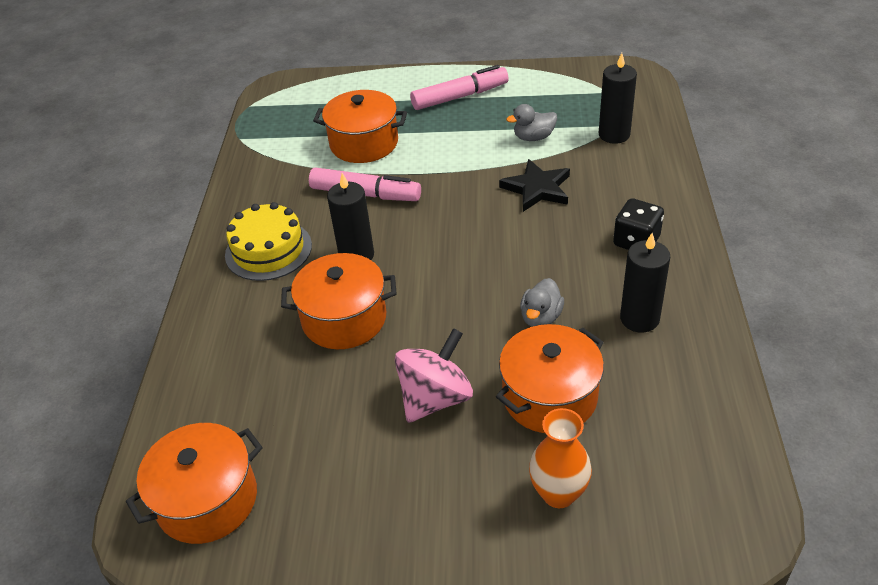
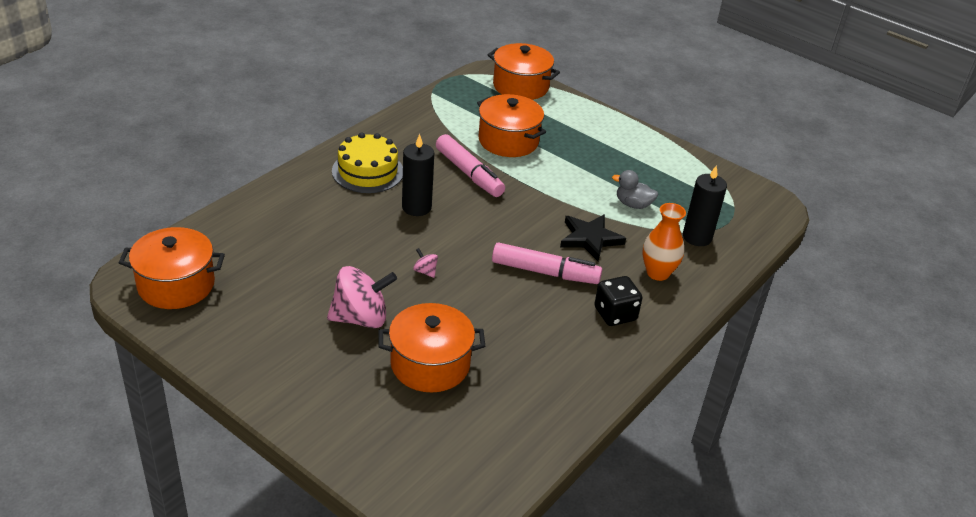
camera: 30 degrees right, 5 degrees down
orange pot [281,253,397,349] -> orange pot moved to [488,43,560,100]
pink marker [410,65,509,110] -> pink marker moved to [492,242,602,284]
grey duck [520,278,564,327] -> none
orange vase [529,408,592,508] -> orange vase moved to [642,203,686,281]
black candle [620,233,670,333] -> none
none -> pink spinning top [413,248,438,278]

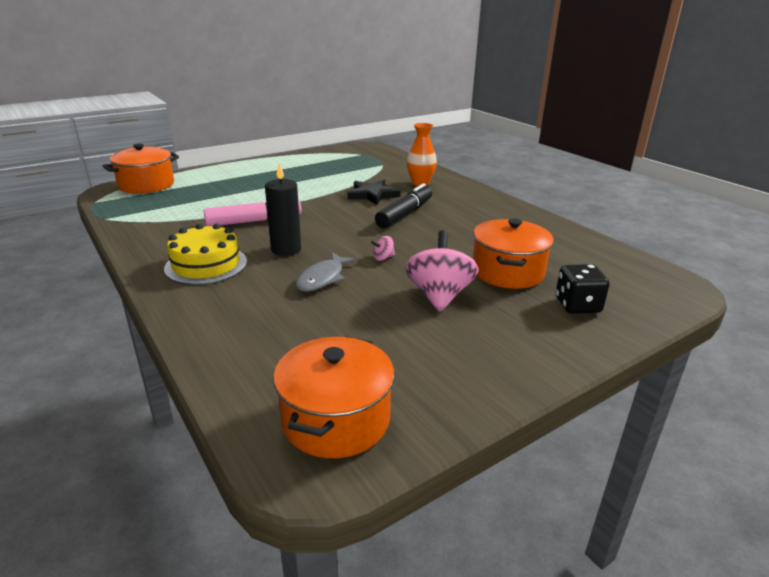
camera: 70 degrees left, 10 degrees down
orange pot [477,94,546,157] -> none
pink marker [492,242,602,284] -> black marker [375,183,432,228]
black dice [594,276,643,326] -> black dice moved to [556,264,610,314]
grey duck [612,170,658,209] -> none
black candle [683,165,727,246] -> none
none -> grey fish [295,252,357,292]

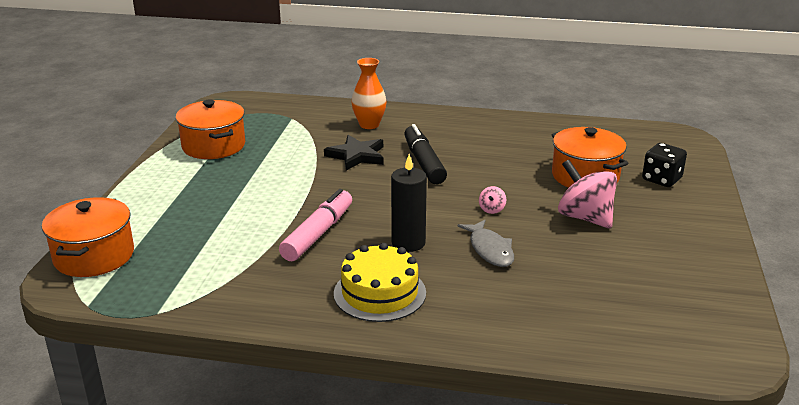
camera: 45 degrees left, 0 degrees up
orange pot [273,336,394,458] -> orange pot moved to [176,99,245,159]

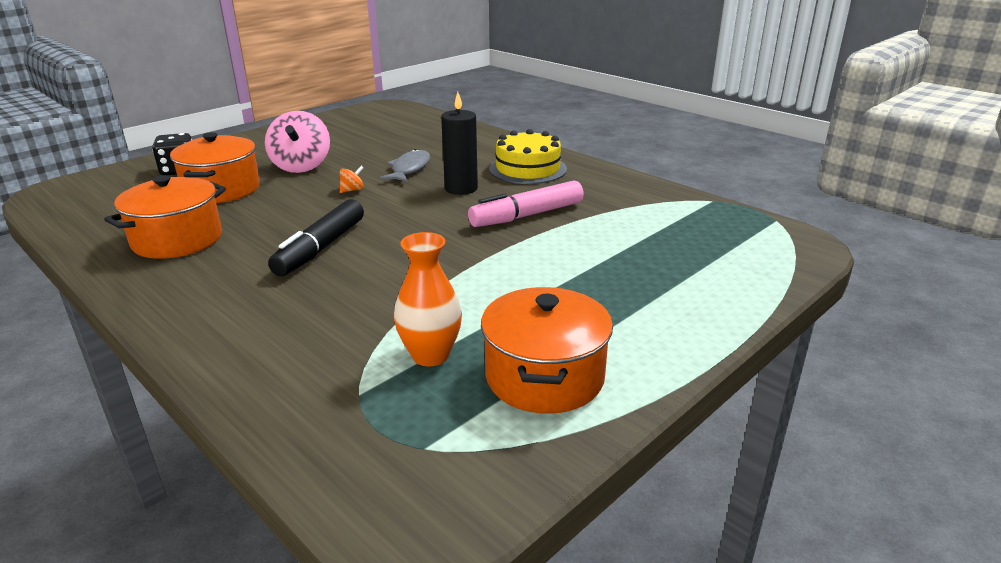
camera: 145 degrees left, 0 degrees up
orange pot [42,197,134,277] -> orange pot moved to [104,175,226,259]
black star [324,135,384,171] -> none
orange vase [351,58,387,129] -> orange vase moved to [394,232,462,367]
pink spinning top [479,186,506,214] -> orange spinning top [340,166,364,193]

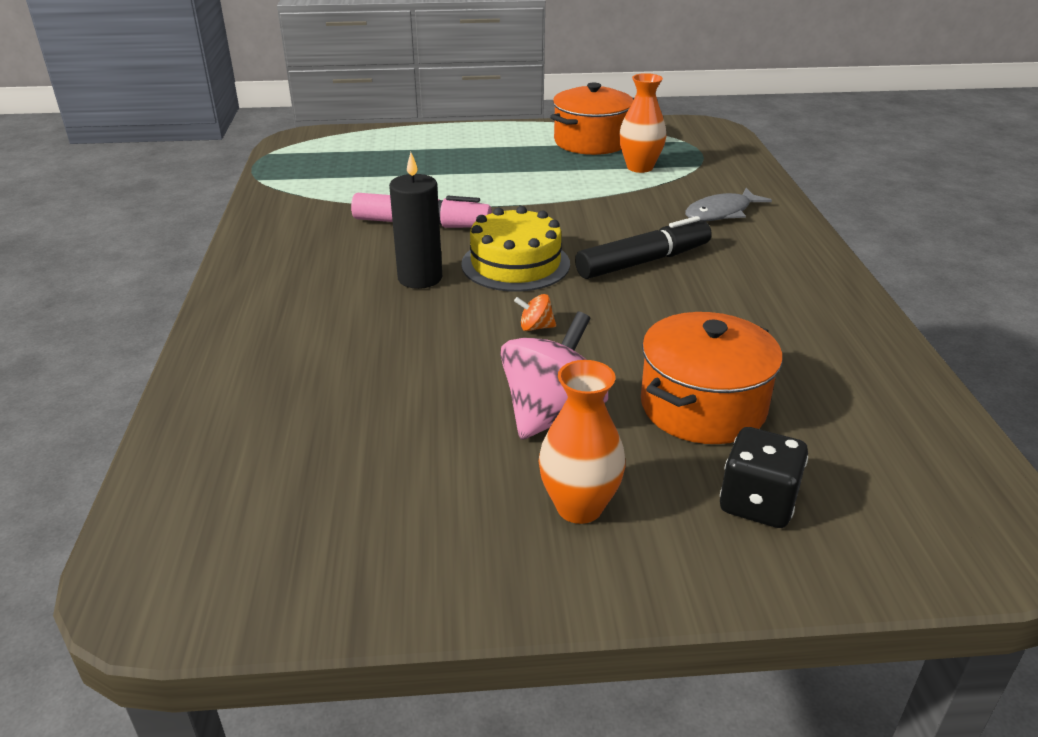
camera: 140 degrees left, 5 degrees up
orange pot [104,175,226,259] -> none
grey fish [380,149,430,182] -> grey fish moved to [685,188,772,221]
yellow cake [489,129,567,184] -> yellow cake moved to [461,206,570,292]
none -> orange vase [539,360,625,524]

